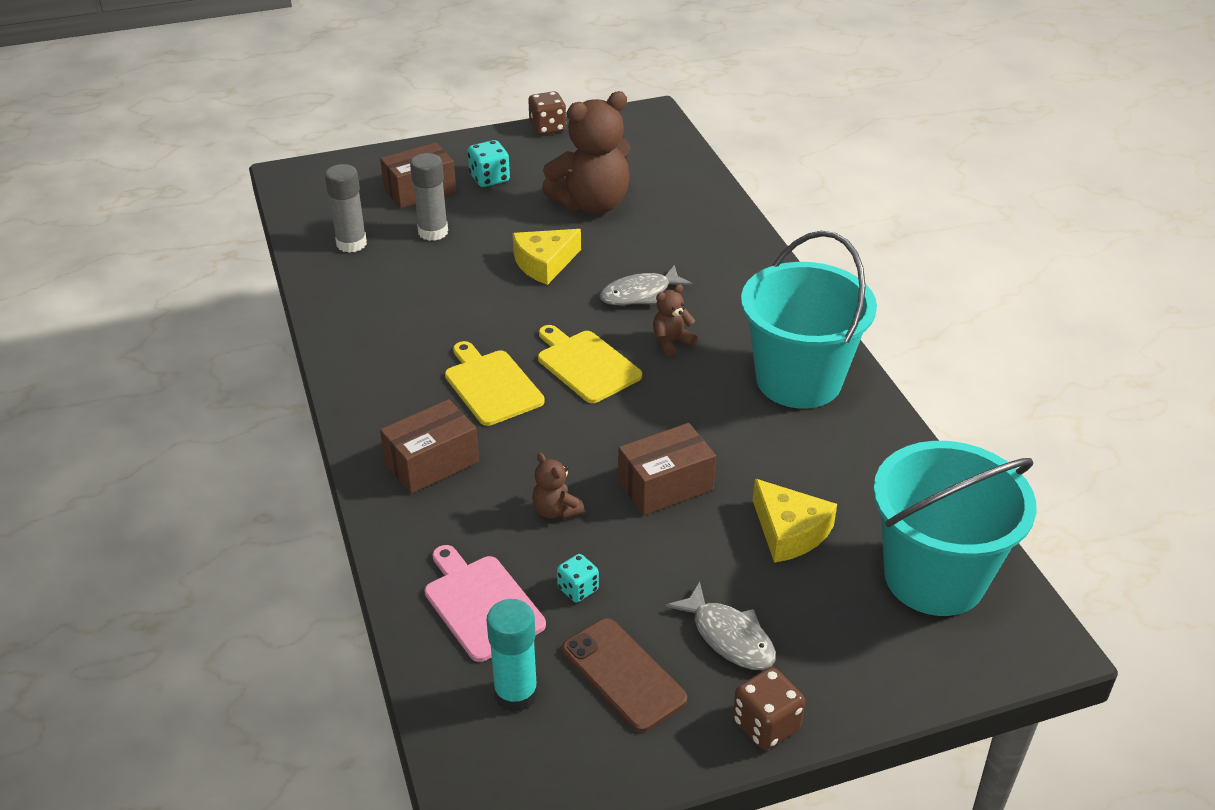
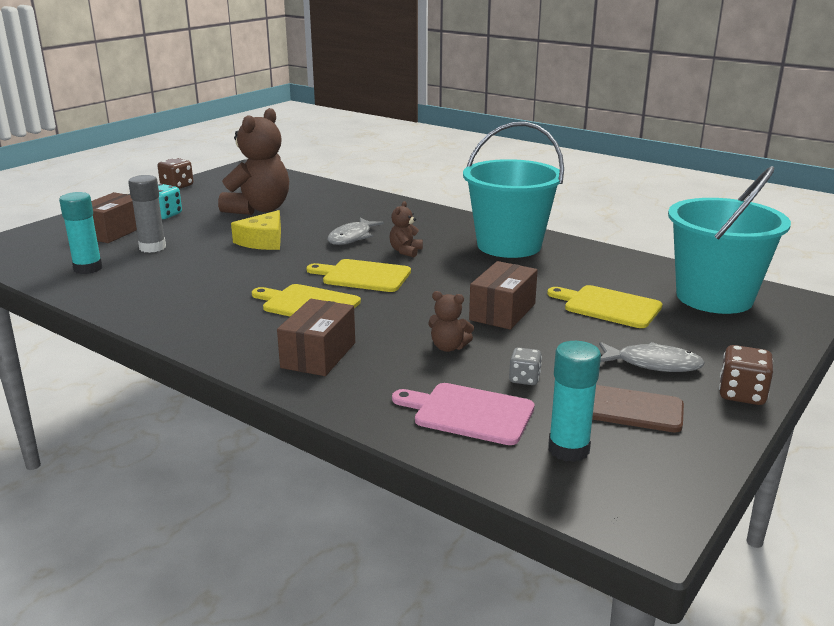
camera: 35 degrees left, 15 degrees down
grey glue stick [325,164,367,253] -> turquoise glue stick [59,192,102,274]
turquoise dice [557,554,599,603] -> grey dice [509,347,542,385]
yellow cheese [753,479,837,563] -> yellow cutting board [547,285,662,328]

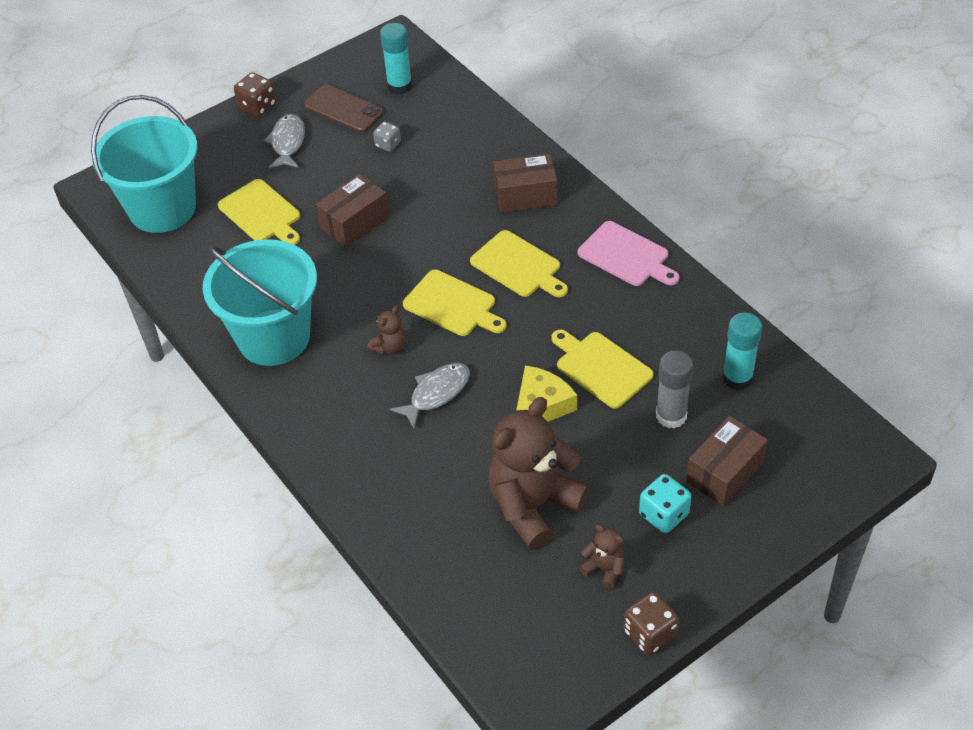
camera: 160 degrees left, 25 degrees up
brown box [277,299,355,376] -> brown box turned 45 degrees clockwise [493,153,558,213]
pink cutting board [392,383,535,445] -> pink cutting board moved to [578,221,679,286]
brown teddy bear [428,291,474,352] -> brown teddy bear moved to [579,524,625,589]
grey fish [599,342,705,372] -> grey fish turned 60 degrees clockwise [264,114,305,169]
none -> yellow cutting board [551,330,654,409]

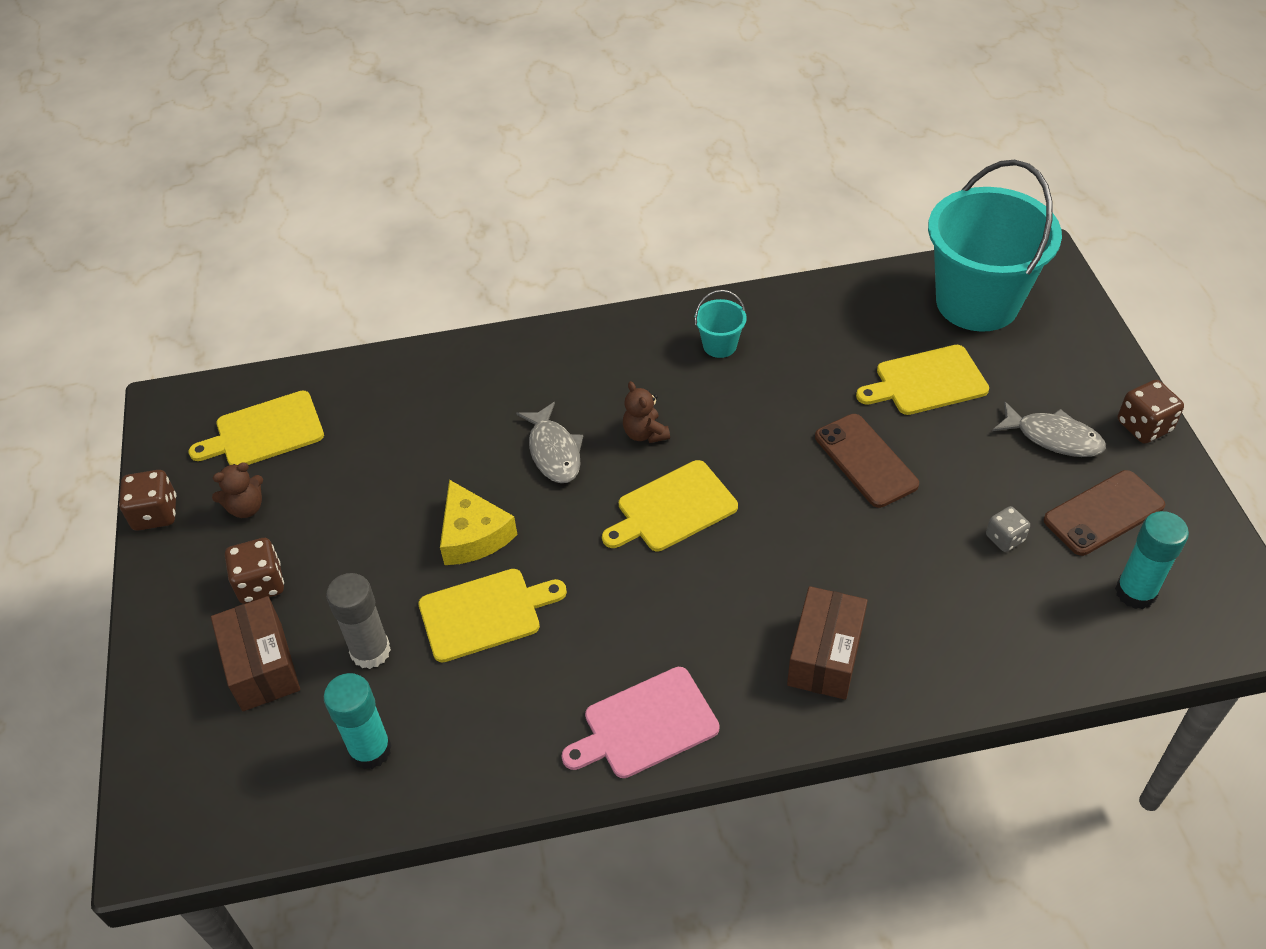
camera: 115 degrees right, 0 degrees up
turquoise bucket [203,239,317,366] -> turquoise bucket [695,290,747,358], size x0.40
brown box [316,174,389,247] -> brown phone [815,414,919,508]
yellow cutting board [470,230,568,297] -> yellow cutting board moved to [189,391,324,465]
brown teddy bear [488,397,589,550] -> none
turquoise dice [639,474,691,533] -> brown dice [225,538,284,604]

